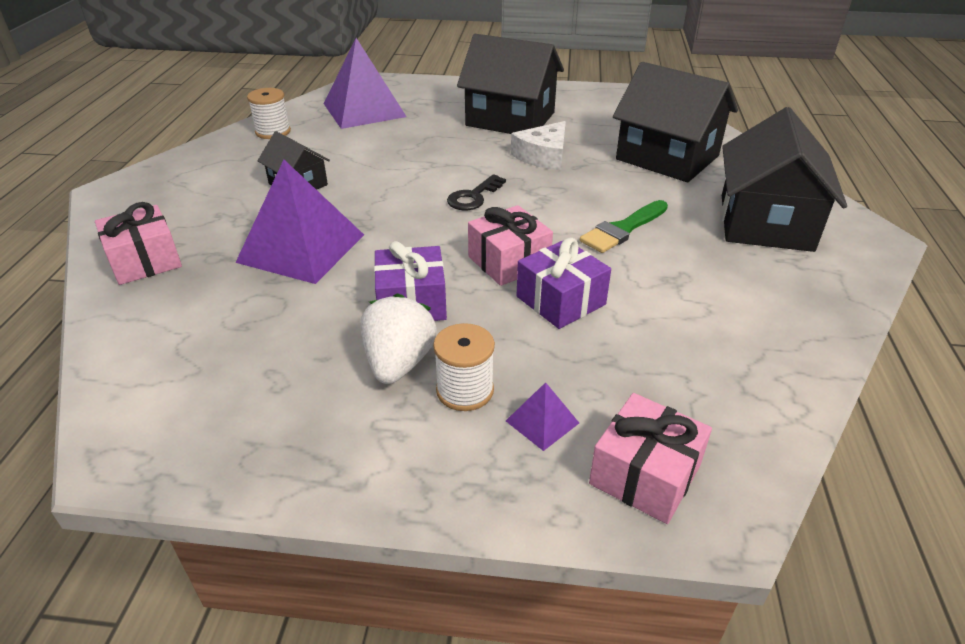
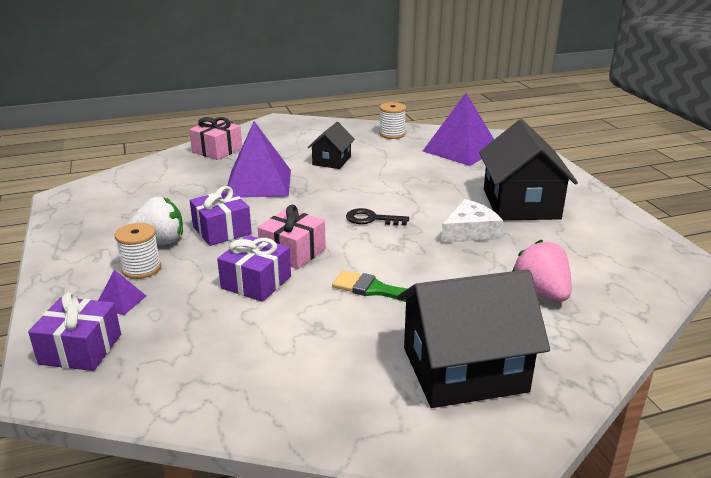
camera: 65 degrees right, 10 degrees down
white cheese [511,121,566,170] -> white cheese turned 135 degrees clockwise [441,199,503,243]
pink gift [589,393,712,524] -> purple gift [28,292,121,371]
black house [613,62,738,182] -> pink strawberry [512,240,572,302]

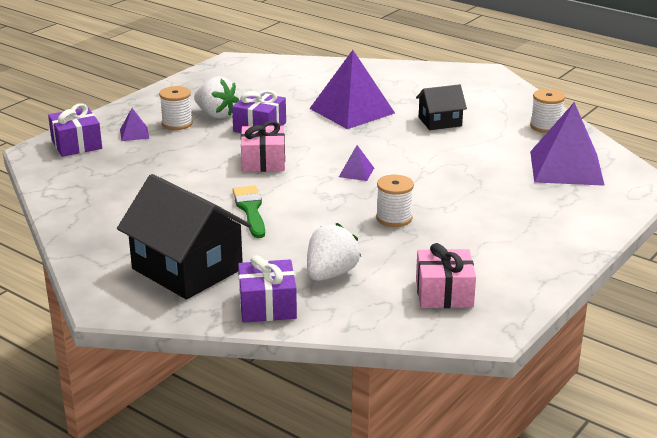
camera: 55 degrees right, 0 degrees up
pink gift [189,117,242,160] -> pink gift moved to [416,243,476,308]
purple gift [217,235,291,302] -> purple gift moved to [238,255,297,323]
black key [346,208,409,226] -> purple pyramid [339,145,374,181]
white cheese [441,199,503,243] -> white spool [376,175,414,227]
black house [479,119,578,220] -> none
pink strawberry [512,240,572,302] -> white strawberry [307,223,361,281]

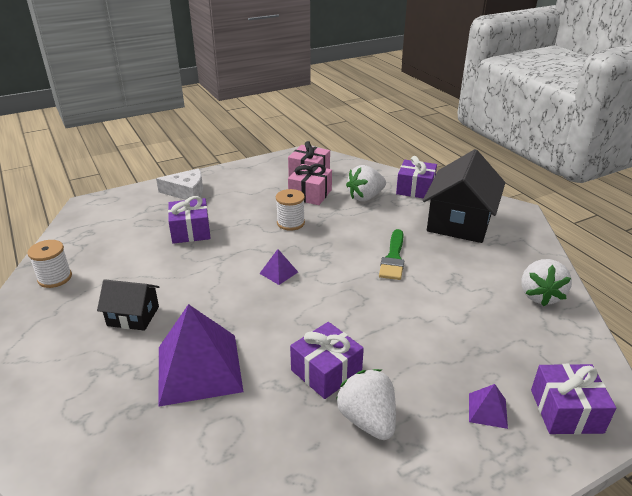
camera: 155 degrees left, 5 degrees up
black house [117,174,251,299] -> black house turned 45 degrees clockwise [423,149,505,243]
white spool [159,86,193,130] -> none
pink gift [241,121,285,172] -> pink gift moved to [288,164,332,205]
purple pyramid [530,102,605,186] -> none
none -> white cheese [156,168,203,200]
none -> purple gift [168,196,211,244]
none -> white strawberry [521,259,572,306]

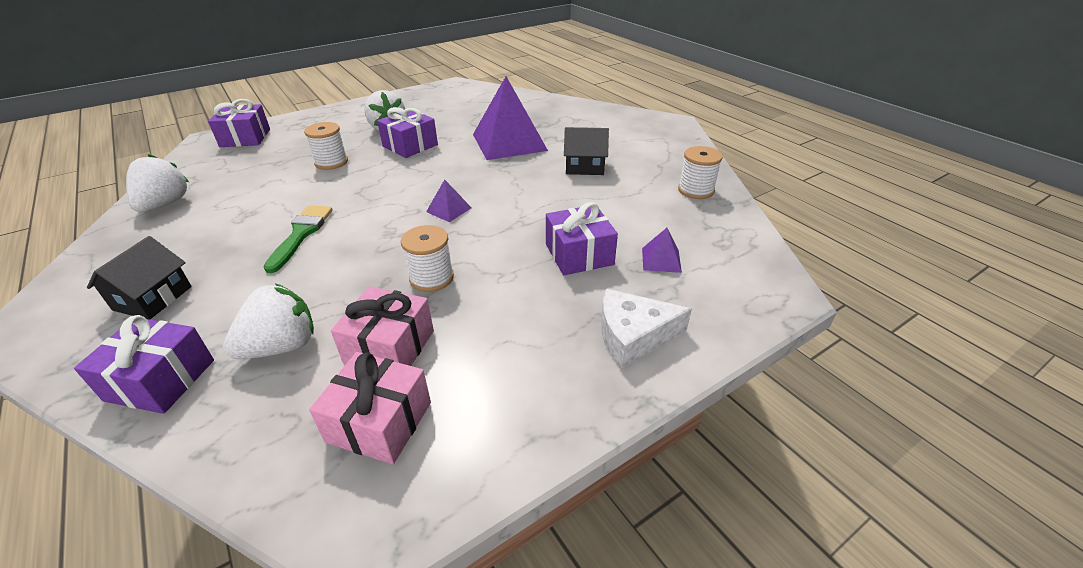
camera: 175 degrees right, 5 degrees up
black house [423,149,505,243] -> black house [87,236,192,319], size x0.53
purple pyramid [469,384,508,429] -> purple pyramid moved to [642,228,682,273]
none -> white spool [304,122,348,170]

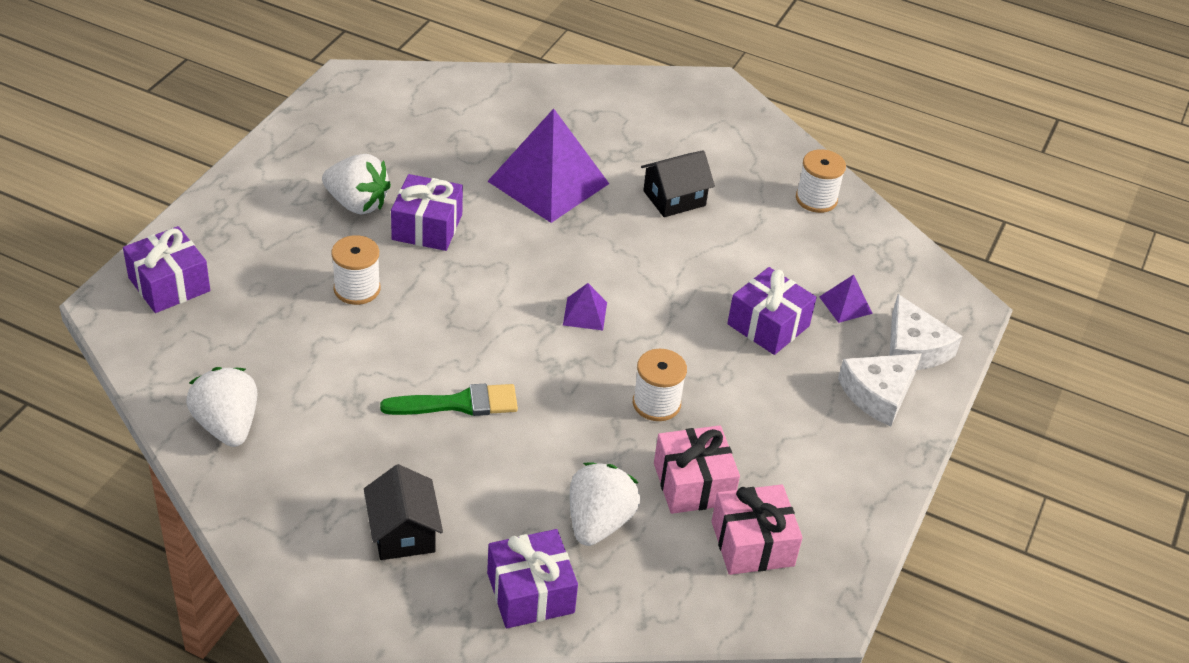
camera: 35 degrees left, 5 degrees up
green brush [264,205,333,273] -> green brush turned 105 degrees clockwise [380,384,518,416]
none -> white cheese [890,294,962,370]

